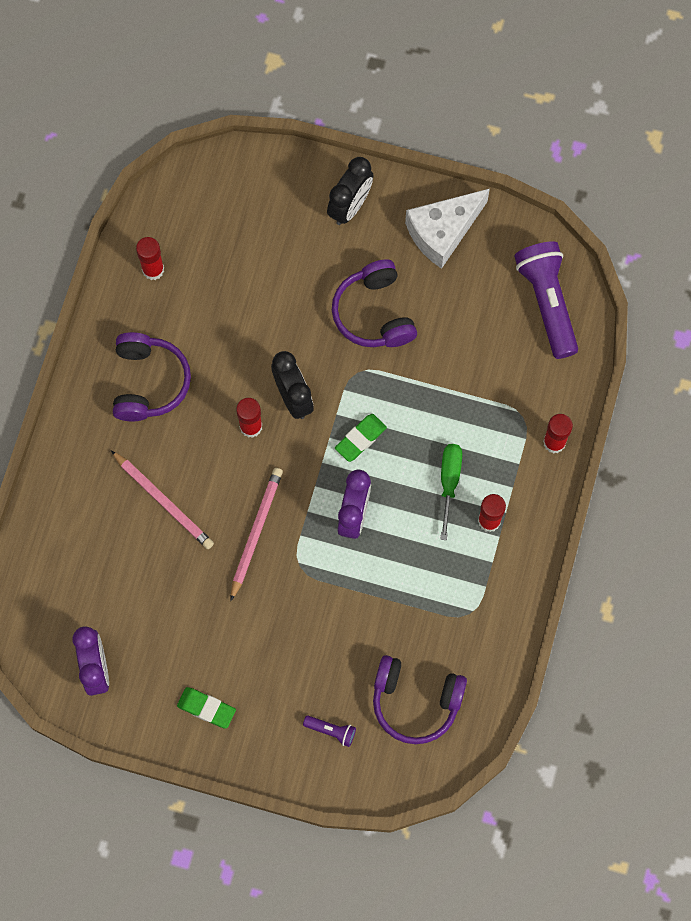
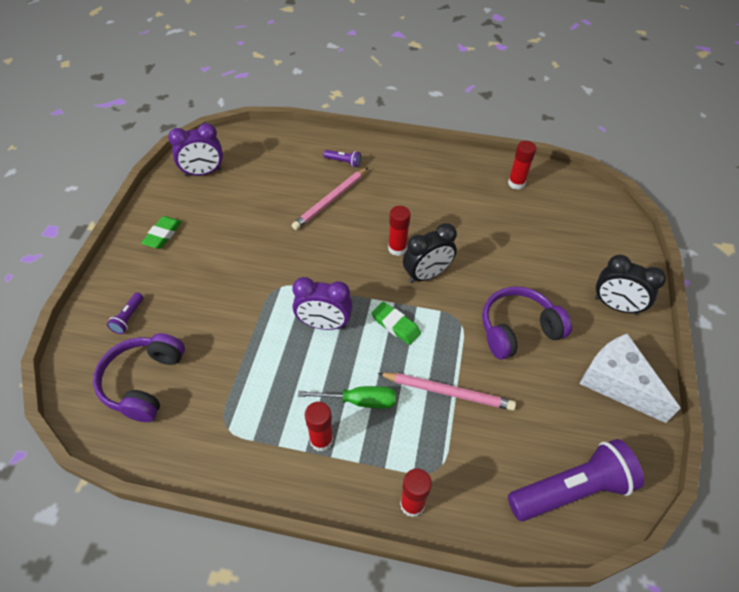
camera: 85 degrees right, 20 degrees down
purple headphones [113,332,191,422] -> none
pink pencil [230,468,283,601] -> pink pencil moved to [378,373,516,411]
none -> purple flashlight [324,150,361,167]

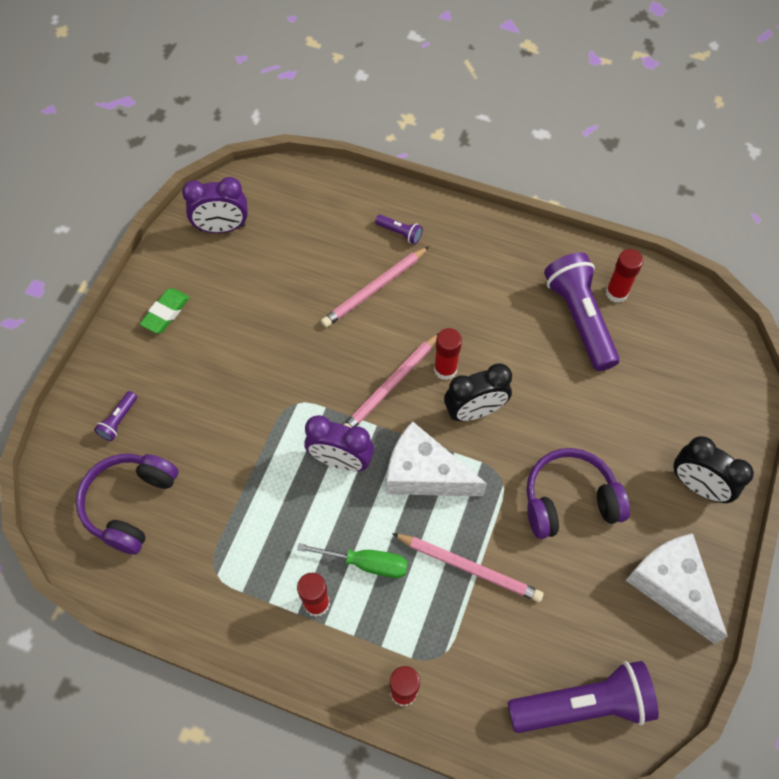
camera: 10 degrees right, 10 degrees up
green eraser [372,302,421,345] -> white cheese [387,421,487,496]
none -> pink pencil [343,334,438,428]
none -> purple flashlight [544,252,620,371]

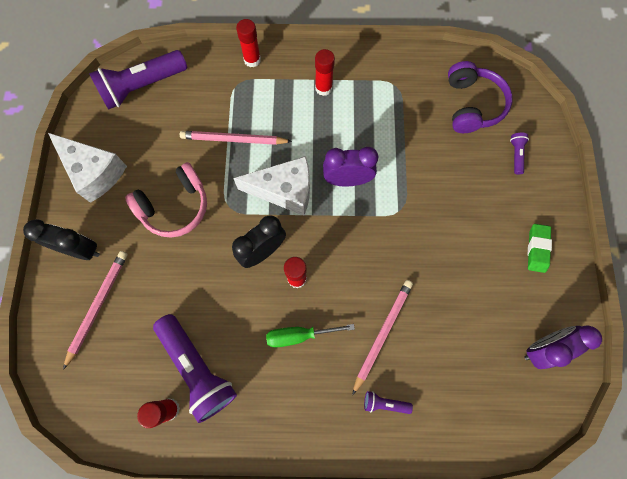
camera: 160 degrees right, 10 degrees up
green screwdriver [297,543,408,578] -> green screwdriver moved to [266,324,355,347]
pink pencil [343,334,438,428] -> pink pencil moved to [63,251,128,370]
purple headphones [526,448,630,539] -> pink headphones [125,162,207,238]

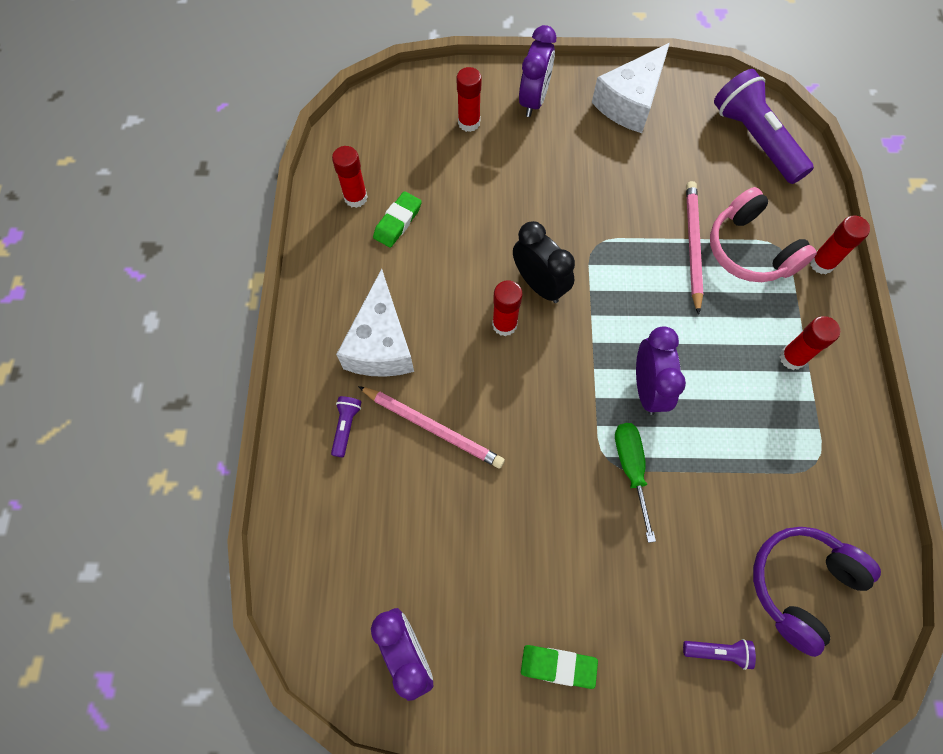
camera: 90 degrees right, 5 degrees down
black clock [23,219,100,260] -> purple clock [519,25,556,117]
pink pencil [63,251,128,370] -> red glue stick [457,67,482,132]
pink headphones [125,162,207,238] -> pink headphones moved to [710,187,817,282]
purple flashlight [153,314,237,423] -> green eraser [373,191,422,248]
white cheese [233,156,310,216] -> white cheese moved to [336,269,414,377]
green screwdriver [266,324,355,347] -> green screwdriver moved to [615,423,656,543]
purple headphones [448,61,512,133] -> purple headphones turned 135 degrees clockwise [753,527,881,657]

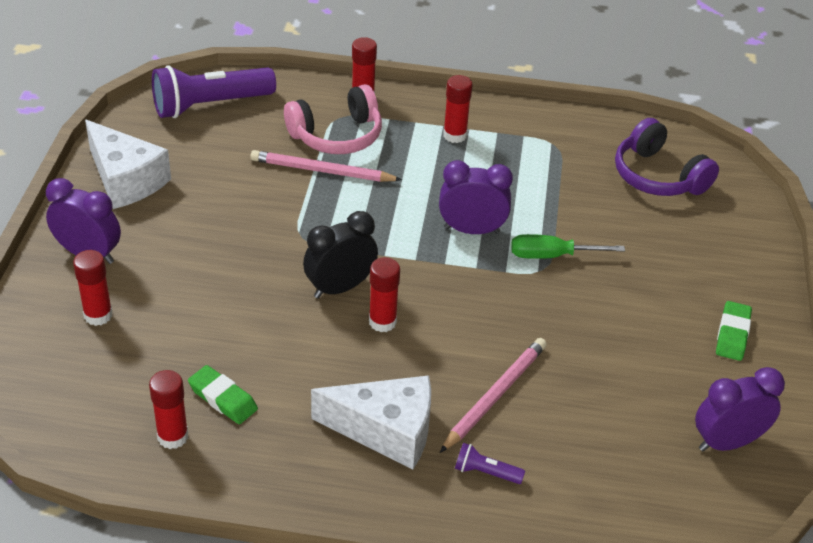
camera: 85 degrees left, 25 degrees down
purple flashlight [683,639,756,670] -> none

